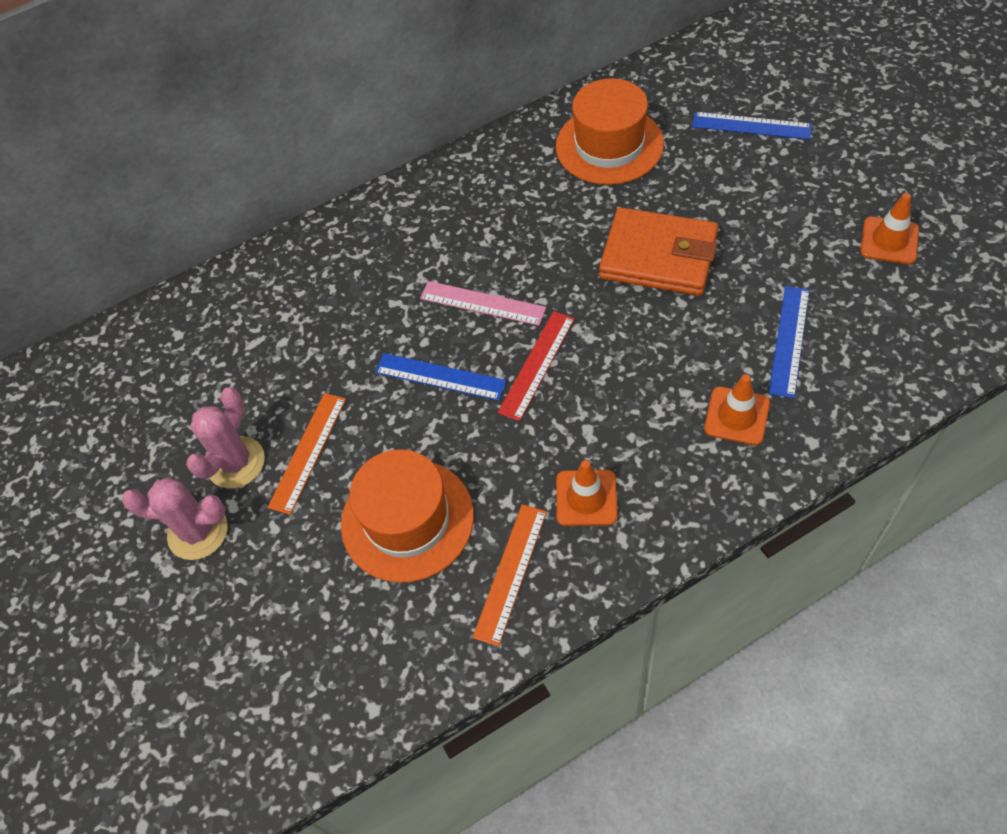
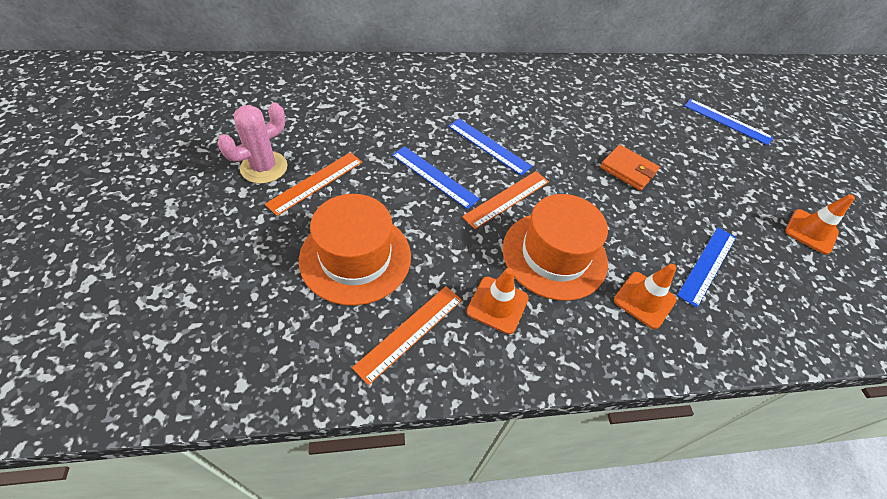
camera: 10 degrees right, 5 degrees down
pink cactus [122,477,228,560] -> none
pink ruler [420,281,546,326] -> blue ruler [448,118,532,176]
red ruler [498,311,575,421] -> orange ruler [462,171,549,229]
orange hat [556,78,664,185] -> orange hat moved to [503,194,608,301]
orange wallet [599,207,718,296] -> orange wallet [600,145,659,191], size x0.58

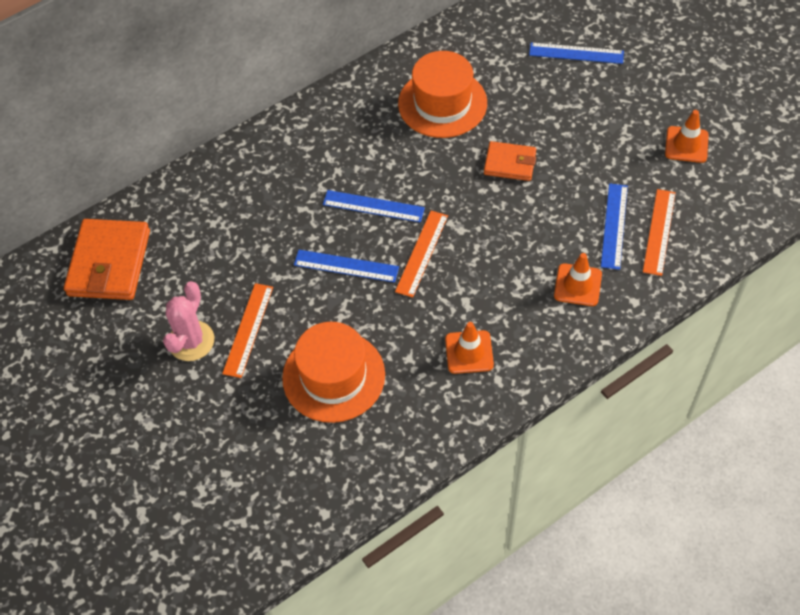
camera: 20 degrees left, 5 degrees up
orange ruler [352,286,462,385] -> orange ruler moved to [643,189,676,276]
orange hat [503,194,608,301] -> orange hat moved to [398,51,487,138]
none -> orange wallet [64,219,150,300]

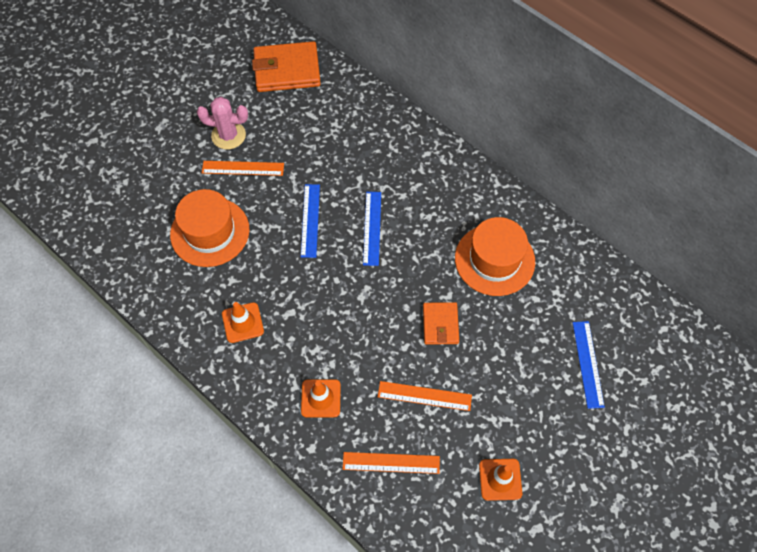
camera: 75 degrees right, 5 degrees up
orange ruler [395,211,448,298] -> orange ruler moved to [378,381,472,411]
blue ruler [601,183,628,270] -> none

